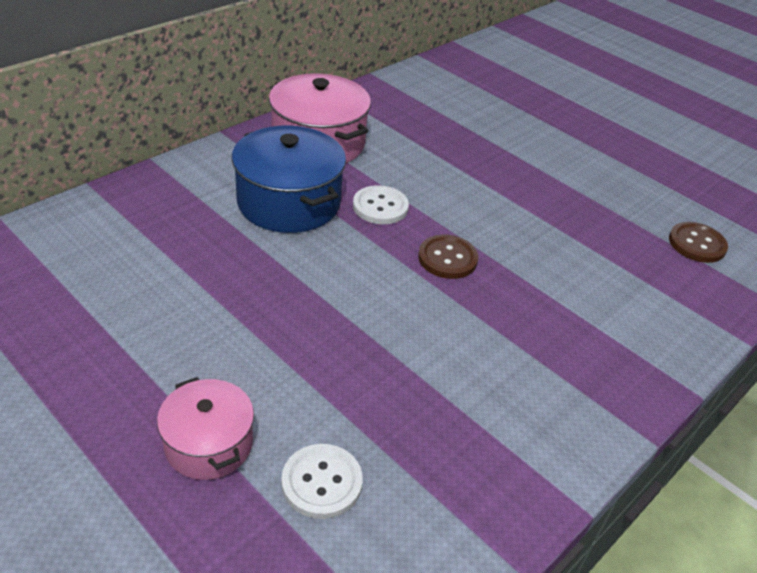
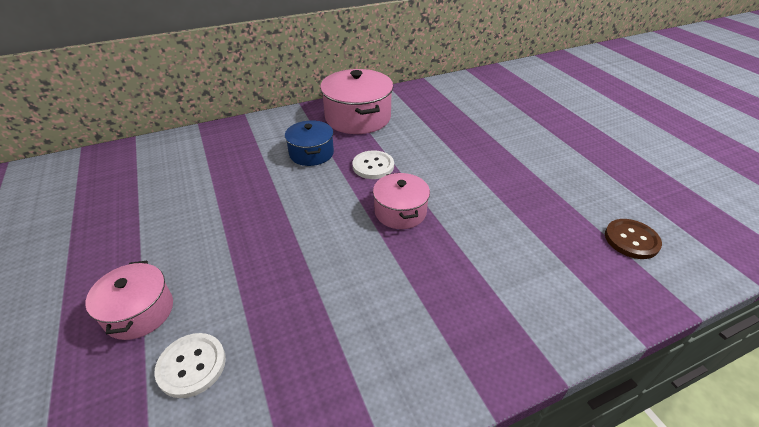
camera: 25 degrees right, 0 degrees up
blue pot [232,126,346,233] -> blue pot [285,120,334,166], size x0.60
brown button [418,235,478,279] -> pink pot [373,173,430,229]

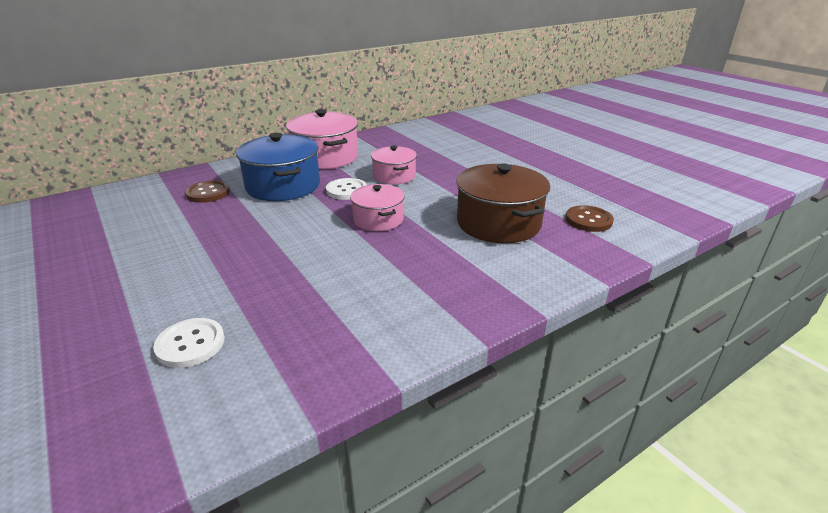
camera: 10 degrees left, 10 degrees down
pink pot [85,261,173,340] -> pink pot moved to [371,146,417,185]
blue pot [285,120,334,166] -> blue pot [236,133,320,201], size x1.65
none -> brown button [185,180,230,203]
none -> brown pot [456,164,550,243]

